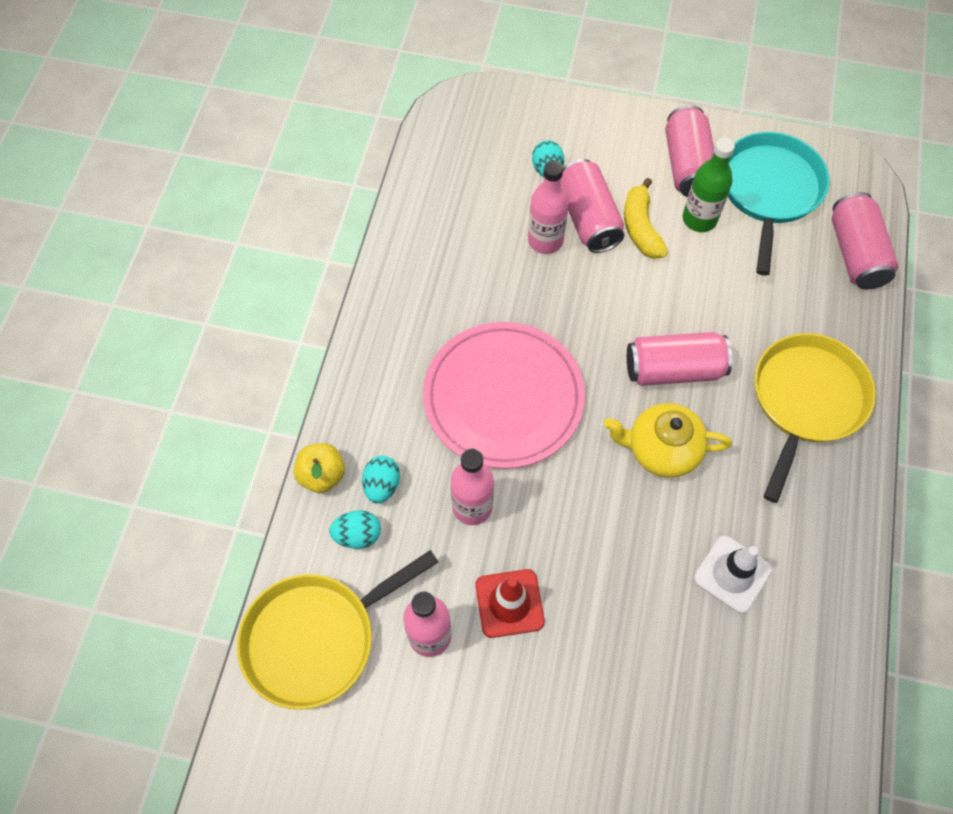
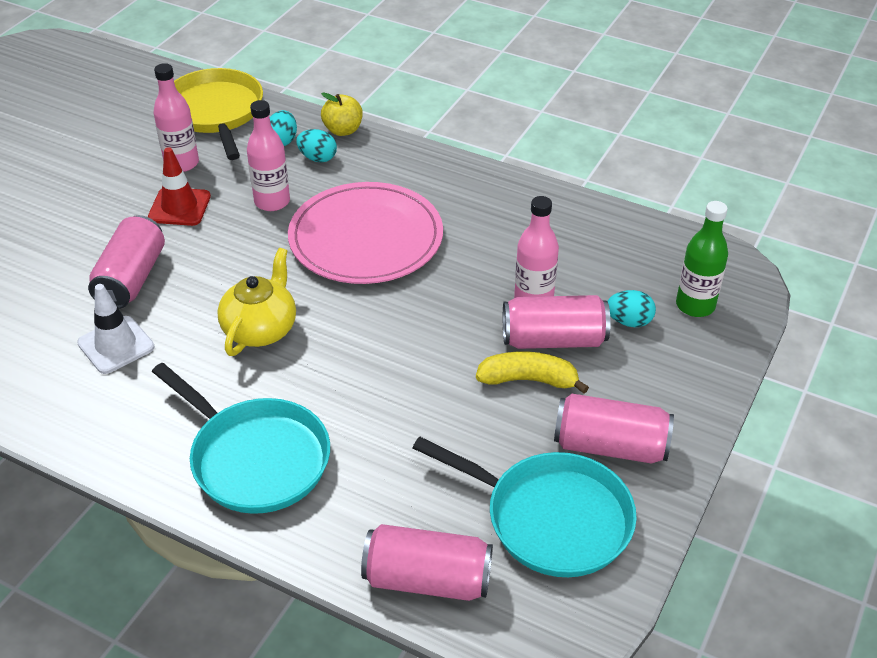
camera: 105 degrees right, 20 degrees down
pink can [627,332,732,386] -> pink can moved to [88,215,165,309]
green bottle [683,137,735,232] -> green bottle moved to [676,201,728,317]
yellow pan [754,333,876,503] -> turquoise pan [152,363,330,514]

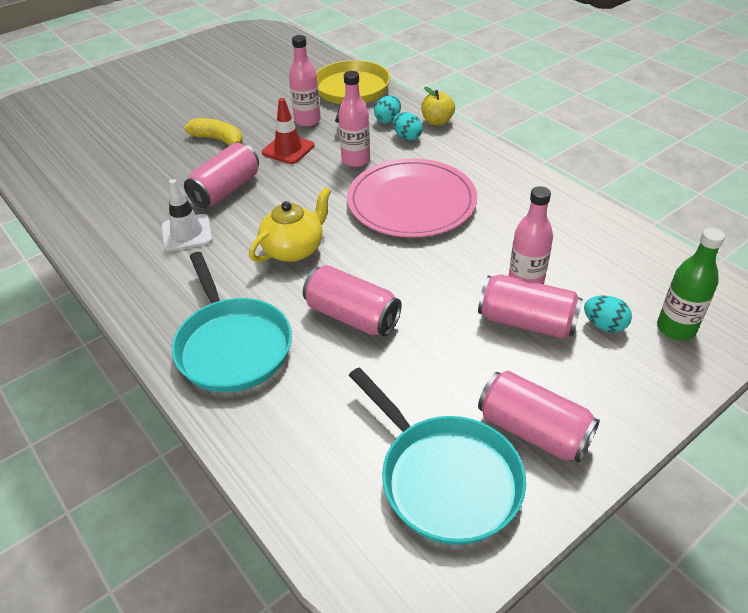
camera: 25 degrees right, 0 degrees up
pink can [361,524,493,601] -> pink can moved to [303,265,402,336]
yellow banana [476,351,589,394] -> yellow banana moved to [185,118,243,146]

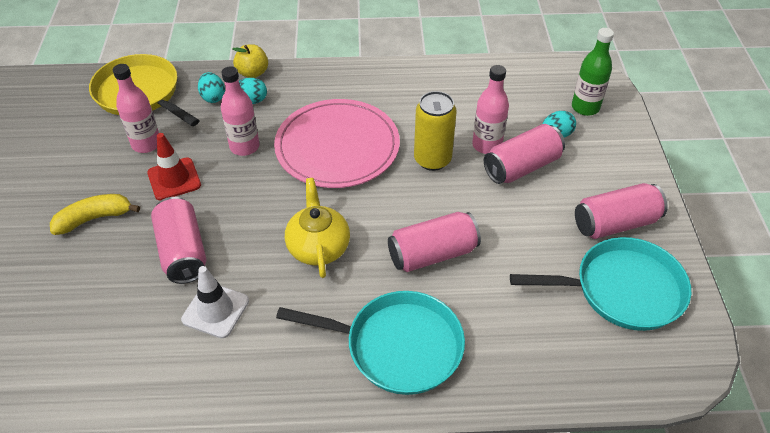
camera: 55 degrees left, 5 degrees up
none -> yellow can [414,91,457,171]

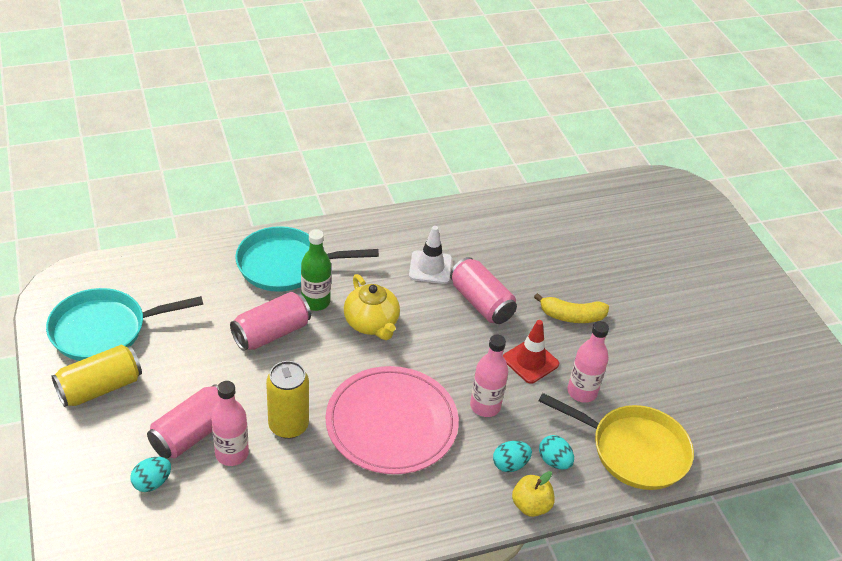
camera: 160 degrees right, 5 degrees down
yellow banana [50,194,140,235] -> yellow banana turned 45 degrees clockwise [534,293,609,323]
green bottle [572,28,614,116] -> green bottle moved to [301,229,331,311]
pink can [575,183,668,239] -> yellow can [52,344,142,407]

